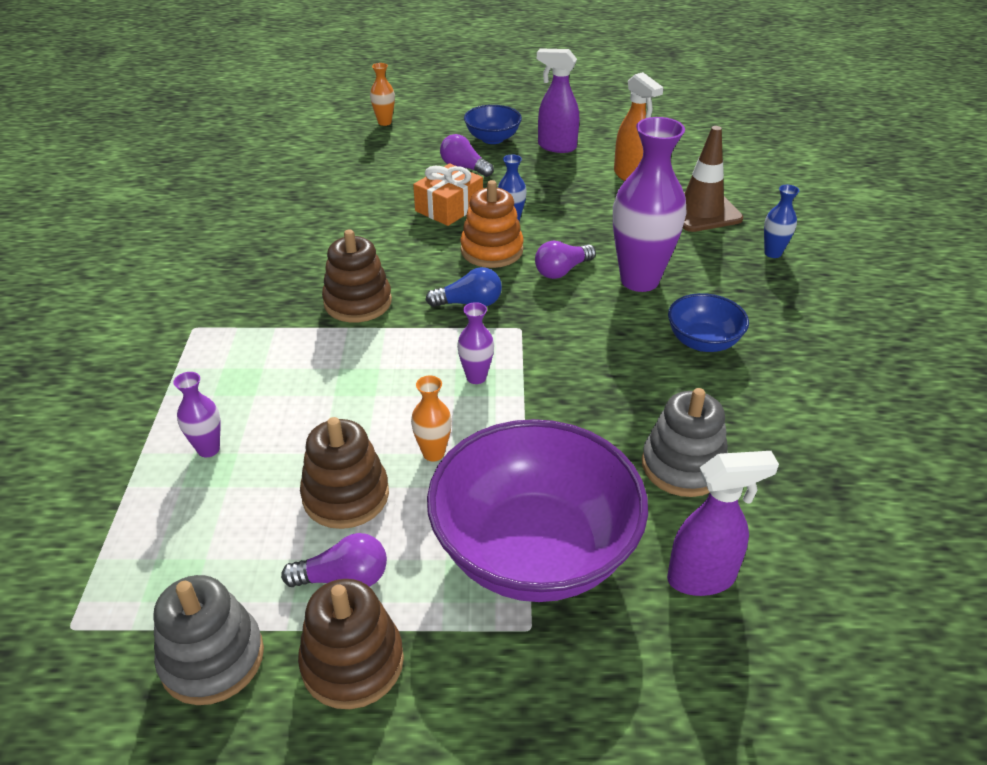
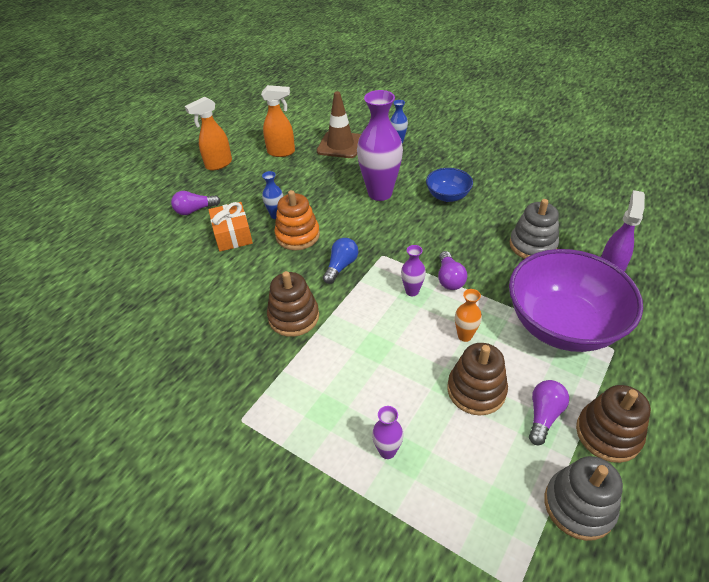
camera: 55 degrees left, 5 degrees up
orange vase [370,63,395,126] -> none
blue bowl [464,105,522,144] -> none
purple light bulb [535,241,596,279] -> purple light bulb moved to [438,251,467,290]
purple spray bottle [537,48,579,153] -> orange spray bottle [185,97,232,170]

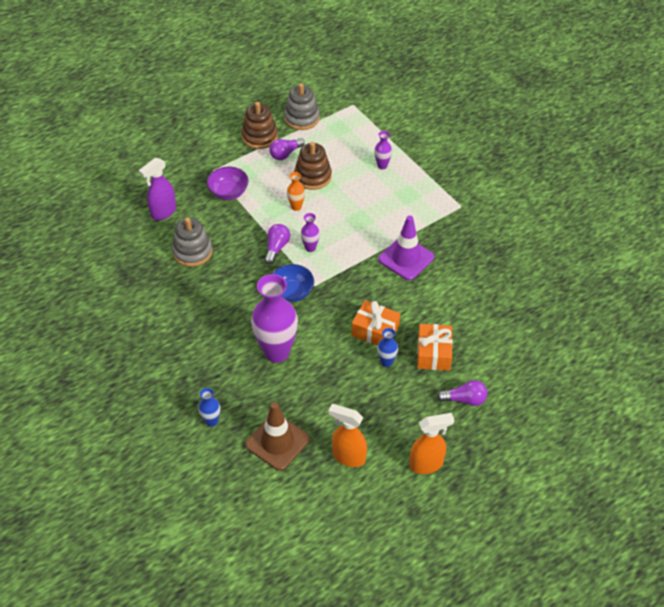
camera: 160 degrees left, 5 degrees up
brown stacking toy [267,271,319,337] -> purple traffic cone [378,215,434,280]
orange stacking toy [274,190,320,250] -> orange gift [351,300,400,346]
blue light bulb [323,238,358,284] -> none
blue bowl [426,168,473,202] -> blue bowl moved to [272,264,314,302]
purple bowl [509,249,643,352] -> purple bowl [207,166,249,200], size x0.48

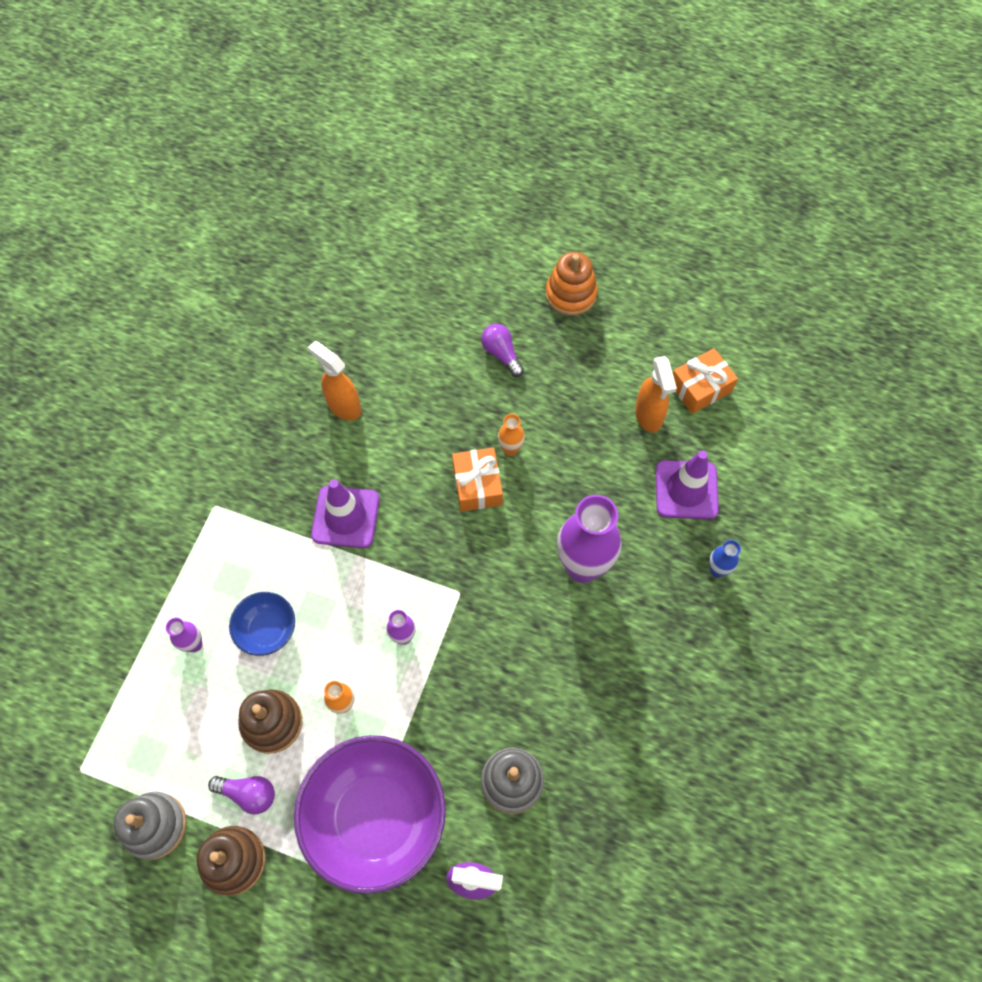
camera: 125 degrees left, 15 degrees up
purple bowl [207,166,249,200] -> purple bowl [294,735,446,894], size x2.07
brown traffic cone [245,402,310,471] -> purple traffic cone [656,450,719,519]
purple light bulb [264,224,290,264] -> none
blue bowl [272,264,314,302] -> blue bowl moved to [229,592,295,656]
blue vase [377,328,398,367] -> orange vase [498,414,525,456]
orange spray bottle [409,413,454,474] -> orange spray bottle moved to [308,341,361,421]
orange gift [417,324,453,371] -> orange gift moved to [673,348,738,414]
none -> orange stacking toy [546,252,598,316]

